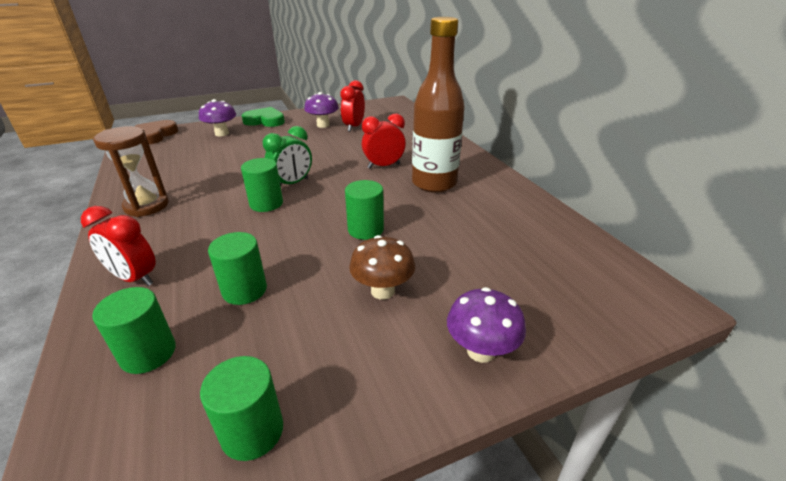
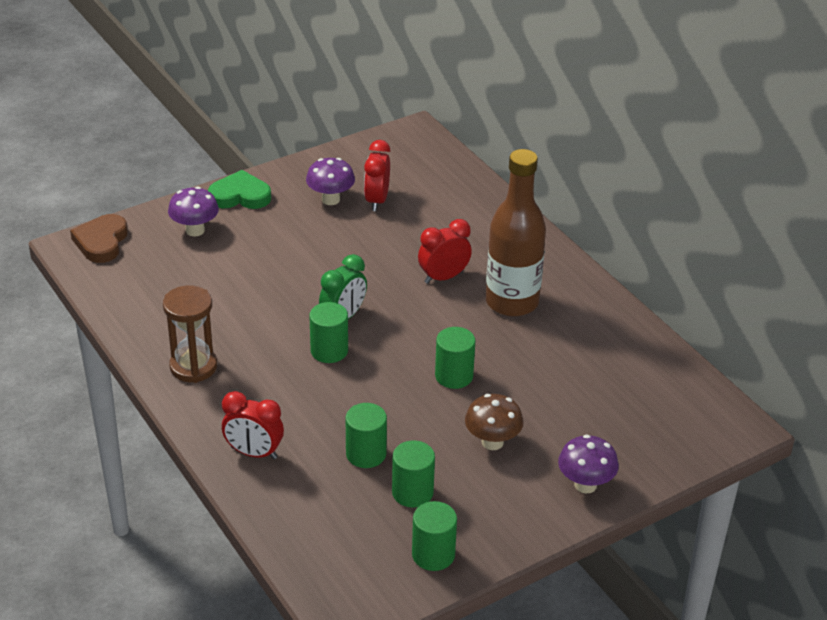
camera: 10 degrees left, 5 degrees up
green cylinder [92,287,176,374] -> green cylinder moved to [392,440,435,508]

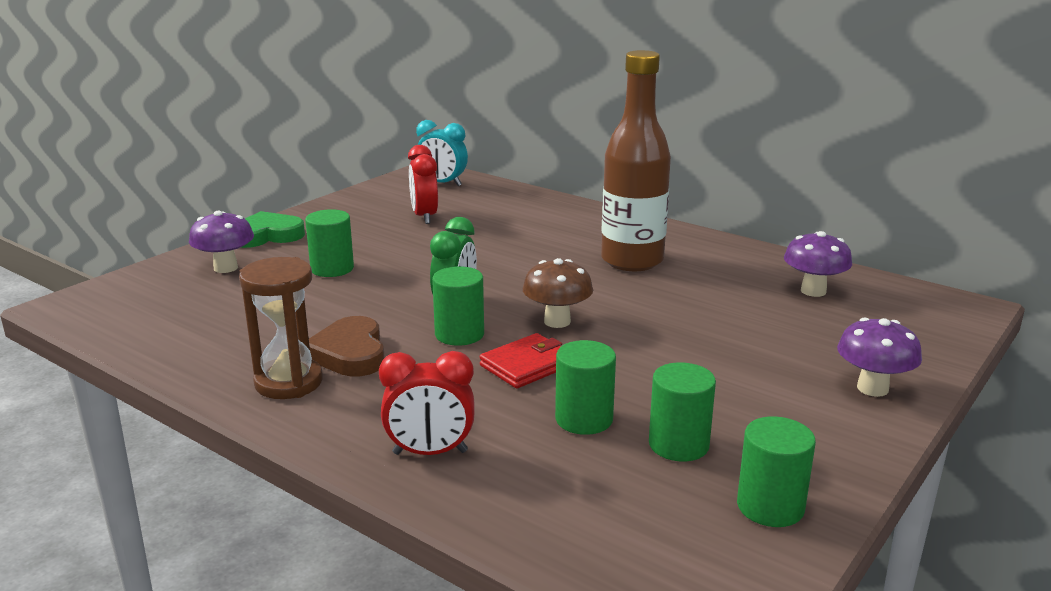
camera: 20 degrees left, 15 degrees down
brown heart [70,214,128,263] -> brown heart moved to [309,316,385,376]
purple mushroom [306,158,355,205] -> purple mushroom moved to [784,231,852,297]
red clock [418,219,472,284] -> none
green cylinder [435,327,475,389] -> green cylinder moved to [305,209,354,277]
brown mushroom [465,394,523,450] -> brown mushroom moved to [523,258,593,328]
none -> turquoise clock [416,120,468,186]
none -> red wallet [480,333,562,388]

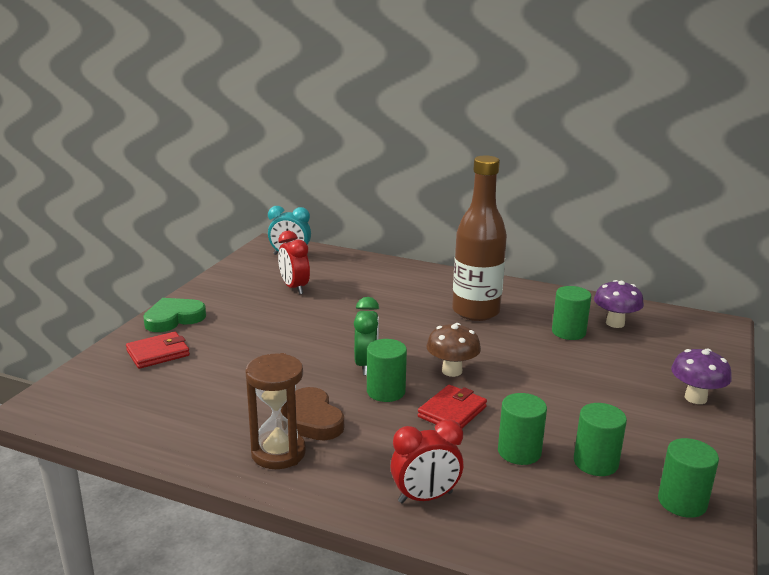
camera: 15 degrees left, 0 degrees up
purple mushroom [189,211,254,273] -> red wallet [126,332,190,369]
green cylinder [305,209,354,277] -> green cylinder moved to [552,286,591,340]

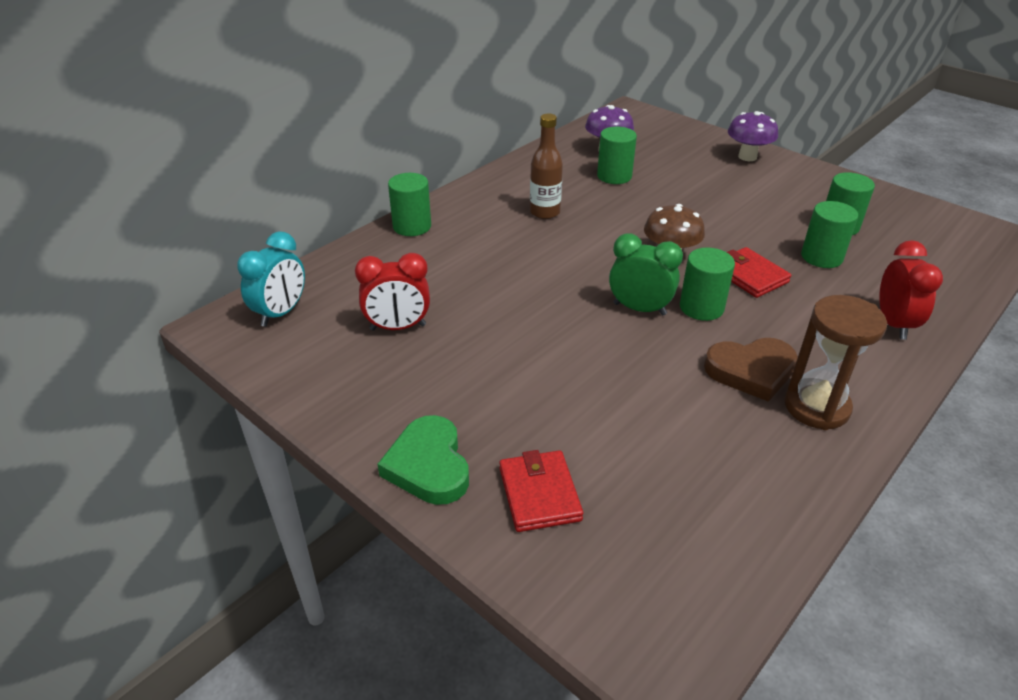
camera: 70 degrees left, 15 degrees up
brown bottle [452,156,507,321] -> brown bottle [530,114,563,219], size x0.55
green cylinder [658,438,719,518] -> green cylinder moved to [388,173,431,236]

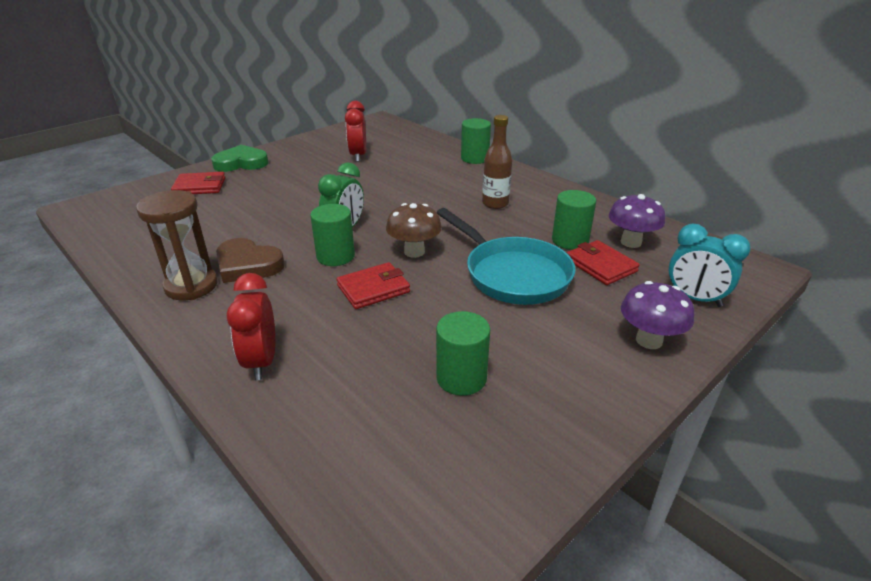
camera: 95 degrees right, 5 degrees down
turquoise clock [237,231,305,327] -> turquoise clock moved to [668,224,750,307]
brown heart [704,338,798,402] -> brown heart turned 60 degrees counterclockwise [216,238,285,283]
green cylinder [801,201,858,268] -> none
red clock [879,240,943,340] -> red clock turned 75 degrees clockwise [226,273,275,380]
none -> turquoise pan [437,208,576,305]
none -> red wallet [567,240,640,285]

